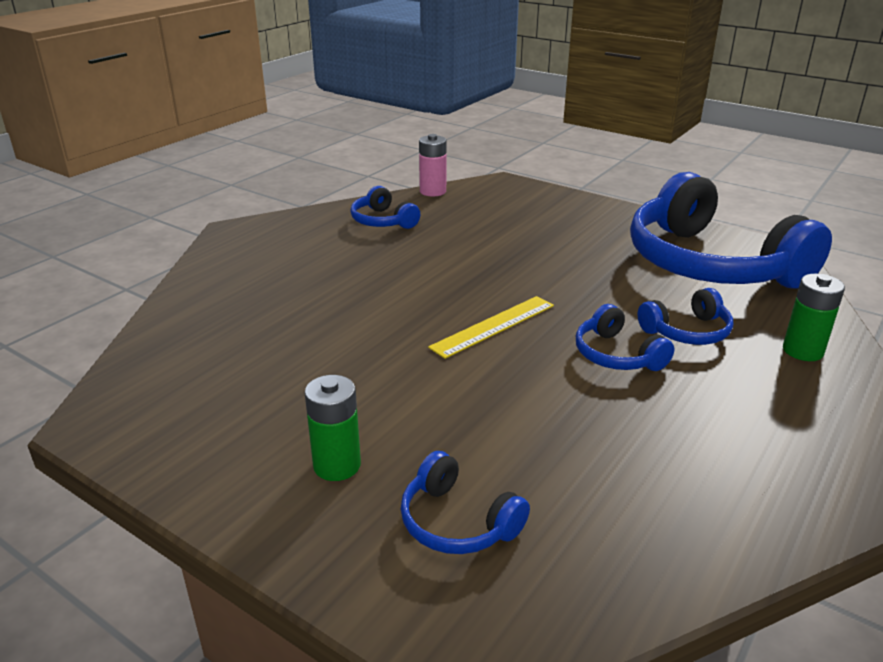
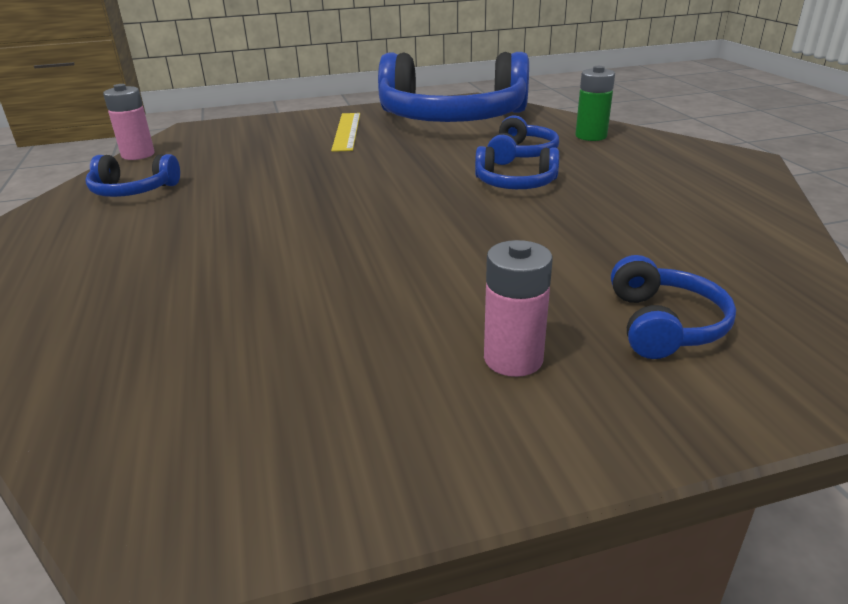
camera: 50 degrees left, 0 degrees up
green battery [305,375,361,481] -> pink battery [484,240,553,377]
blue headphones [401,451,530,554] -> blue headphones turned 75 degrees counterclockwise [611,255,736,359]
yellow ruler [428,296,554,359] -> yellow ruler moved to [331,113,360,152]

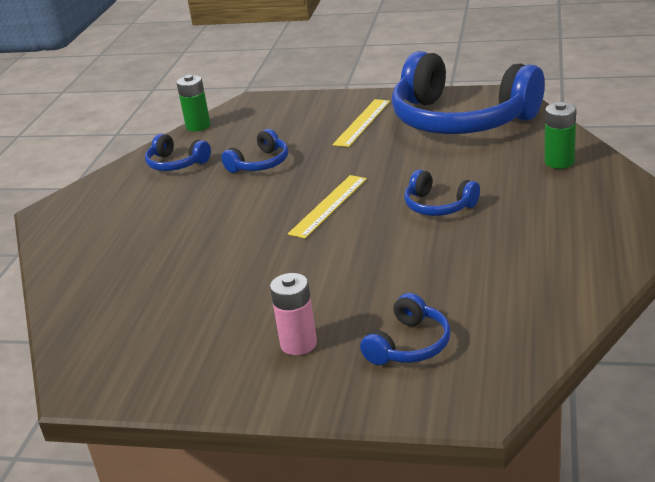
camera: 30 degrees right, 0 degrees up
pink battery [103,84,154,160] -> green battery [177,75,210,132]
blue headphones [488,115,559,165] -> blue headphones moved to [221,129,288,173]
none -> yellow ruler [288,175,367,239]

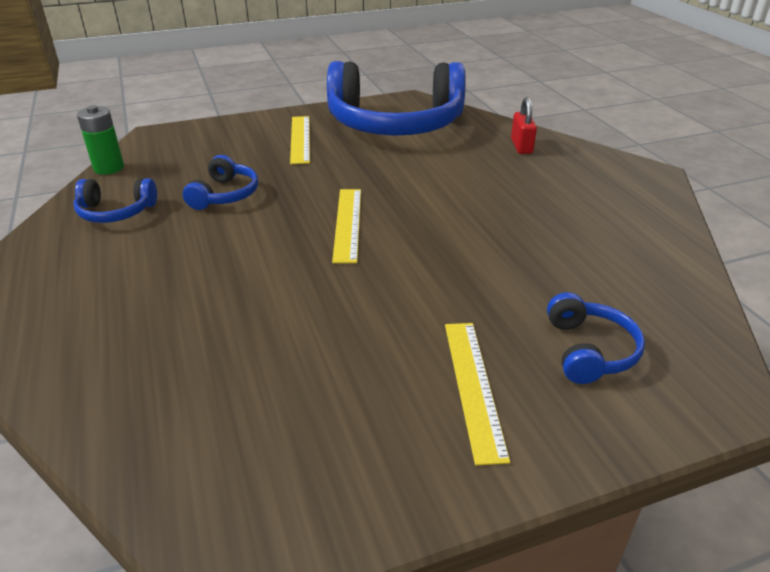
camera: 35 degrees left, 5 degrees up
pink battery [270,273,317,355] -> yellow ruler [445,323,510,465]
blue headphones [404,170,480,216] -> none
green battery [545,102,576,169] -> red padlock [511,97,537,154]

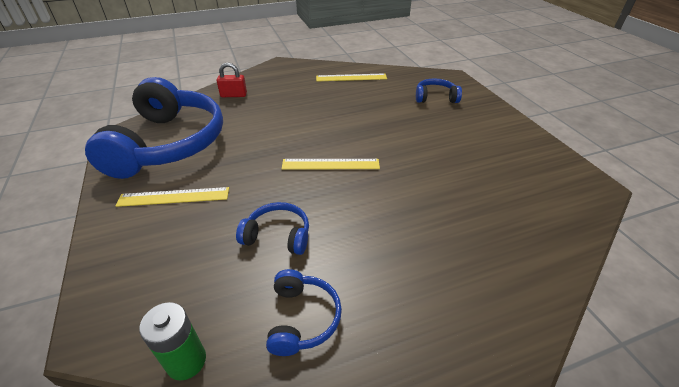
camera: 90 degrees left, 5 degrees up
yellow ruler [445,323,510,465] -> yellow ruler moved to [316,73,387,81]

